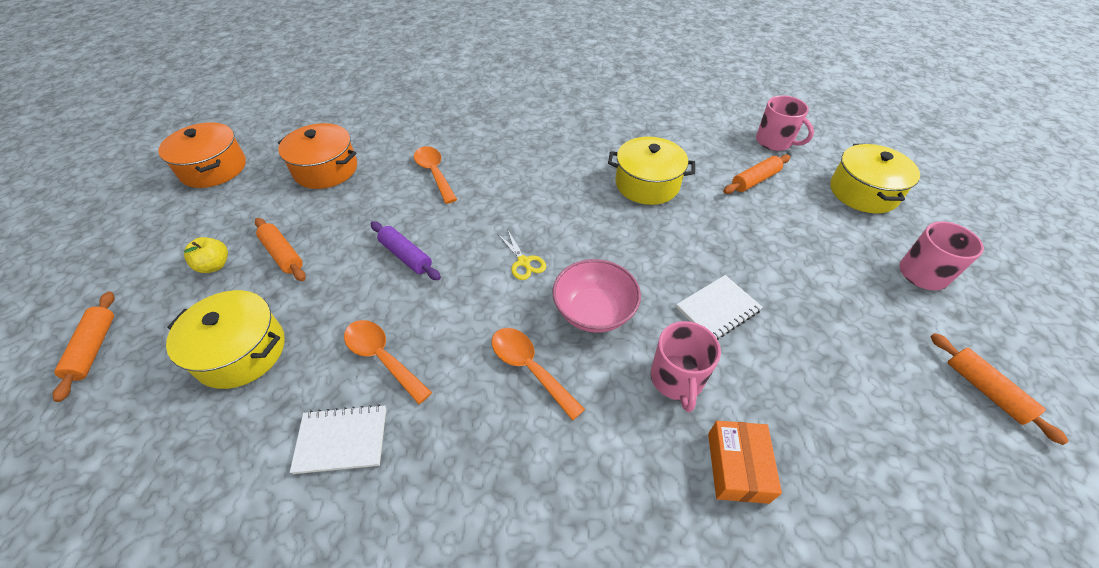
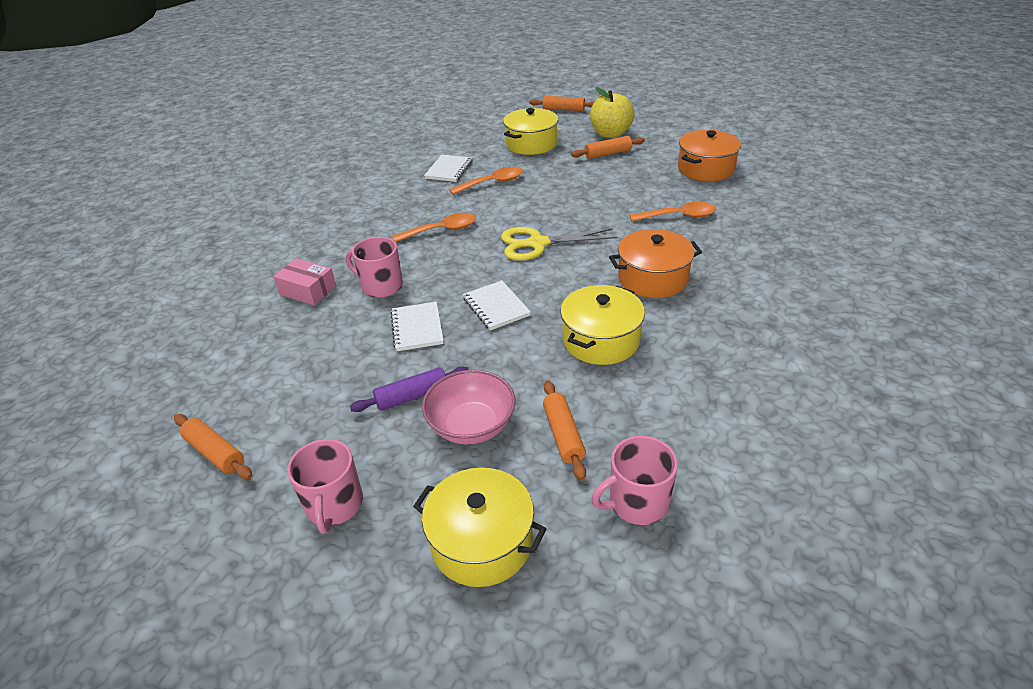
camera: 115 degrees right, 10 degrees down
orange pot [158,122,246,188] -> orange pot moved to [609,229,702,298]
yellow apple [184,237,228,273] -> yellow apple [590,87,635,138], size x1.77
purple rolling pin [371,221,441,280] -> purple rolling pin moved to [350,366,469,412]
yellow scissors [498,229,546,280] -> yellow scissors [501,227,617,261], size x1.89
pink bowl [552,259,641,333] -> pink bowl moved to [422,370,516,445]
orange box [708,421,782,504] -> pink box [273,258,336,306]
orange rolling pin [930,333,1069,445] -> orange rolling pin turned 45 degrees clockwise [174,414,252,479]
none -> white notebook [463,280,531,330]

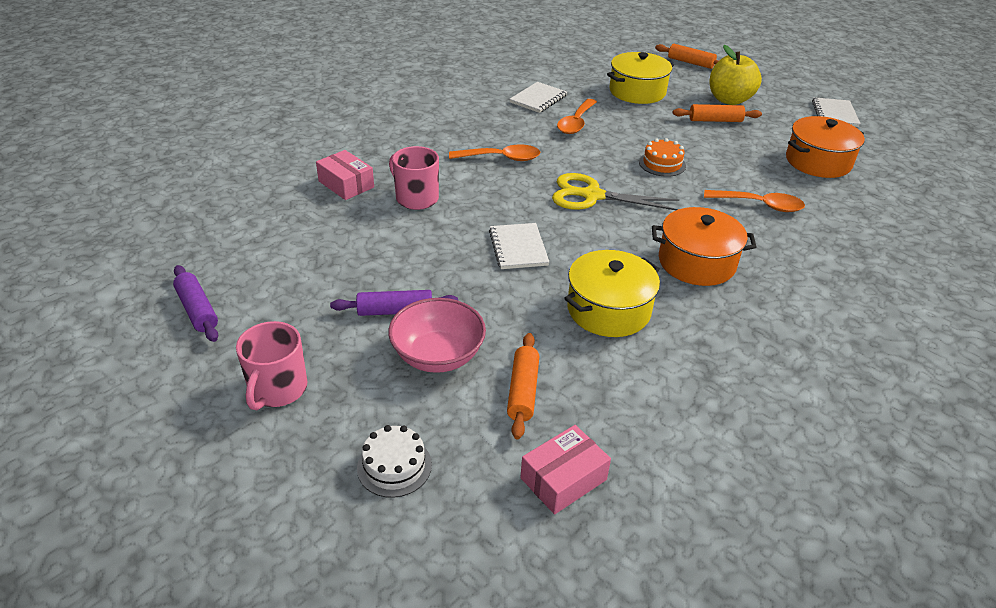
camera: 15 degrees right, 0 degrees up
orange rolling pin [174,414,252,479] -> purple rolling pin [173,265,218,342]
white notebook [390,302,444,351] -> white notebook moved to [812,97,861,127]
yellow pot [413,467,546,587] -> white cake [357,425,432,498]
orange spoon [449,167,523,195] -> orange spoon turned 120 degrees clockwise [557,99,597,134]
pink mug [591,436,678,525] -> pink box [520,425,611,514]
none -> orange cake [639,138,686,177]

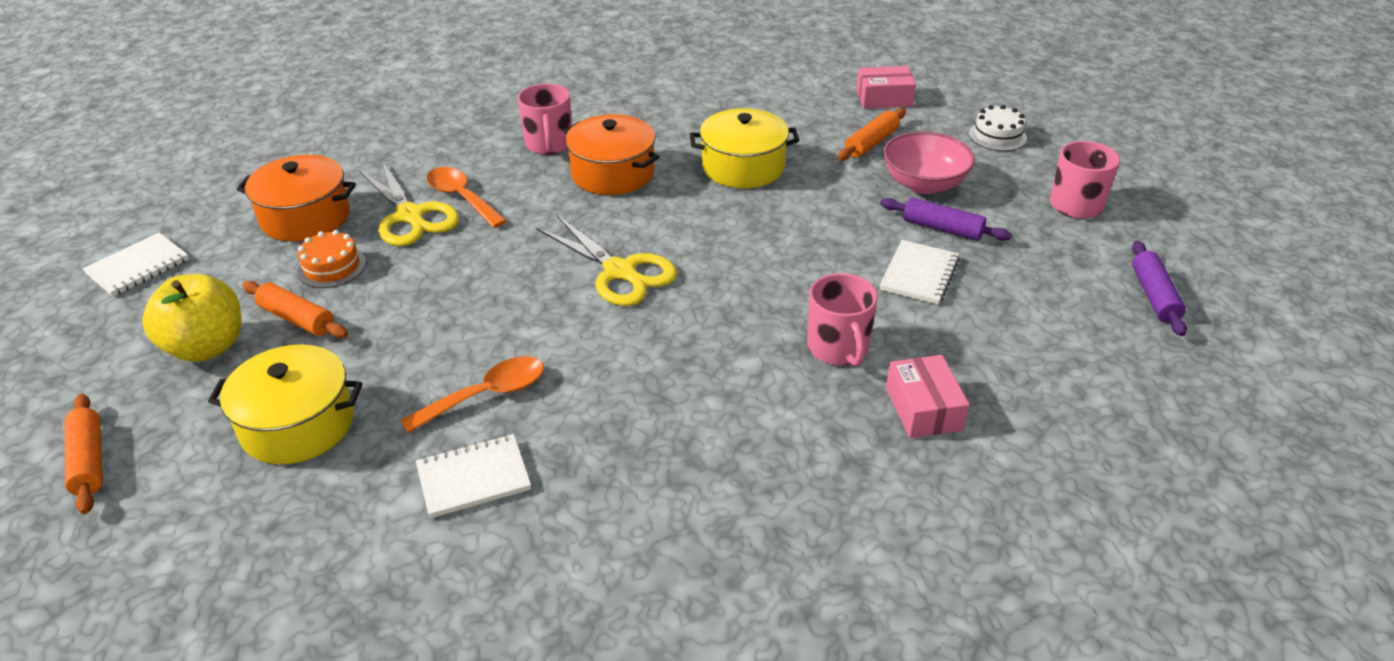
camera: 145 degrees left, 0 degrees up
orange spoon [449,144,540,161] -> none
white notebook [489,223,549,269] -> white notebook moved to [879,240,960,304]
orange cake [639,138,686,177] -> orange cake moved to [297,230,366,288]
none -> yellow scissors [359,161,459,246]
none -> pink mug [517,83,572,155]

